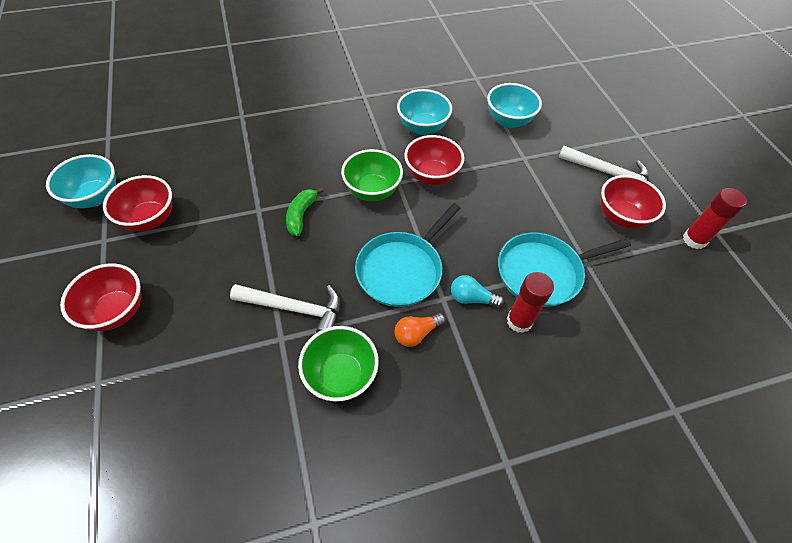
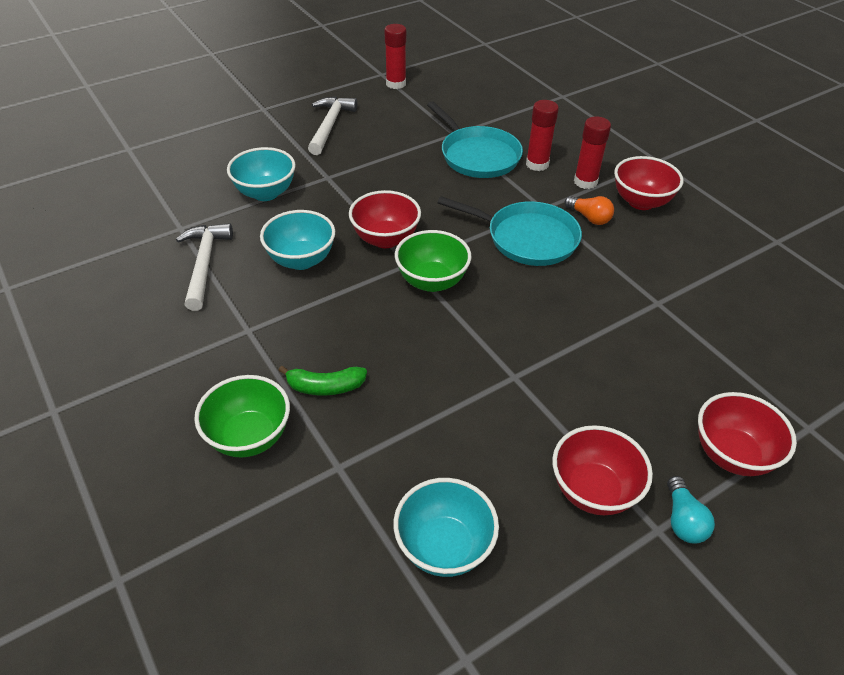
camera: 105 degrees left, 10 degrees down
turquoise bowl [46,154,116,208] -> turquoise bowl moved to [394,478,499,577]
white hammer [230,284,340,333] -> white hammer moved to [176,223,233,311]
green banana [286,187,324,236] -> green banana moved to [278,366,367,395]
green bowl [298,326,379,402] -> green bowl moved to [194,375,290,458]
turquoise light bulb [451,275,504,308] -> turquoise light bulb moved to [667,476,715,543]
red bowl [601,175,666,229] -> red bowl moved to [614,156,683,210]
none -> red glue stick [574,116,611,189]

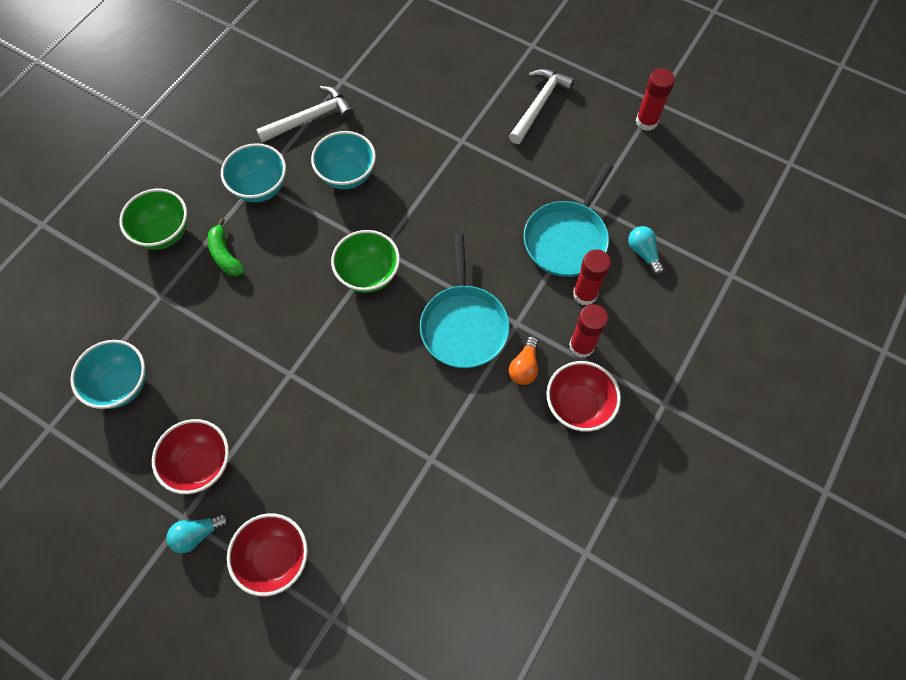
camera: 65 degrees right, 20 degrees up
turquoise bowl [227,147,296,201] -> turquoise bowl moved to [221,143,286,202]
white hammer [308,97,357,155] -> white hammer turned 45 degrees counterclockwise [509,69,575,144]
red bowl [349,190,421,248] -> none
none -> turquoise light bulb [628,226,664,275]

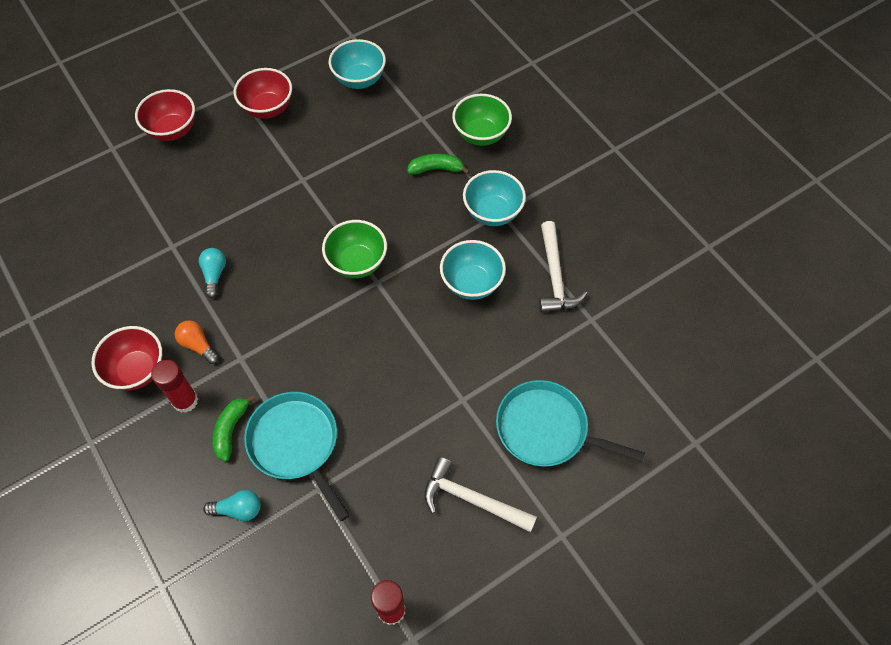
camera: 115 degrees right, 5 degrees down
turquoise light bulb [166,513,229,553] -> turquoise light bulb moved to [199,248,226,298]
turquoise pan [420,234,510,368] -> turquoise pan moved to [496,380,645,467]
white hammer [509,69,575,144] -> white hammer turned 150 degrees clockwise [424,457,537,532]
red glue stick [573,249,611,305] -> green banana [213,395,256,462]

